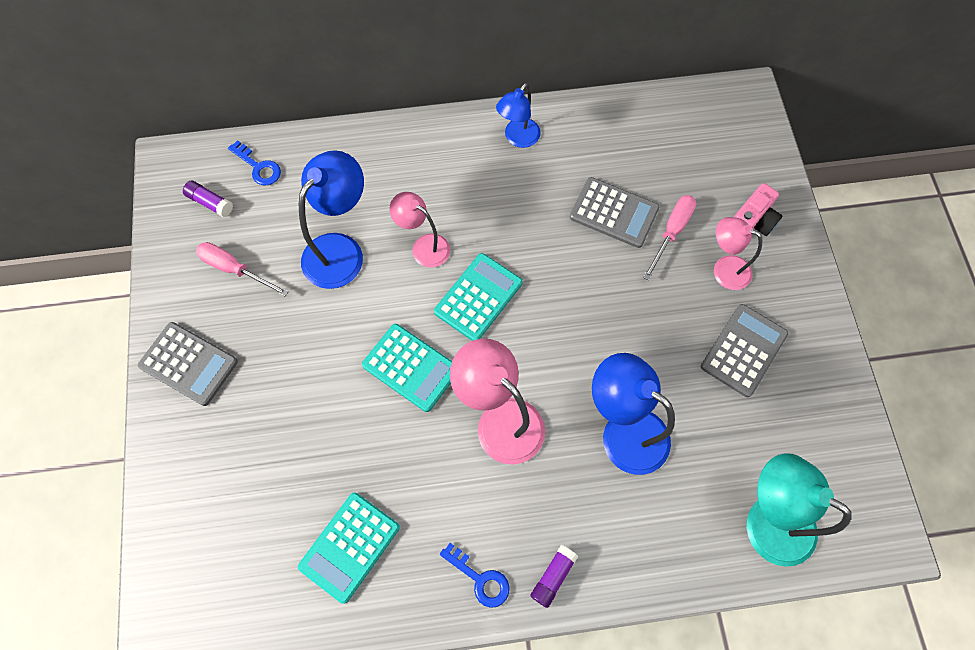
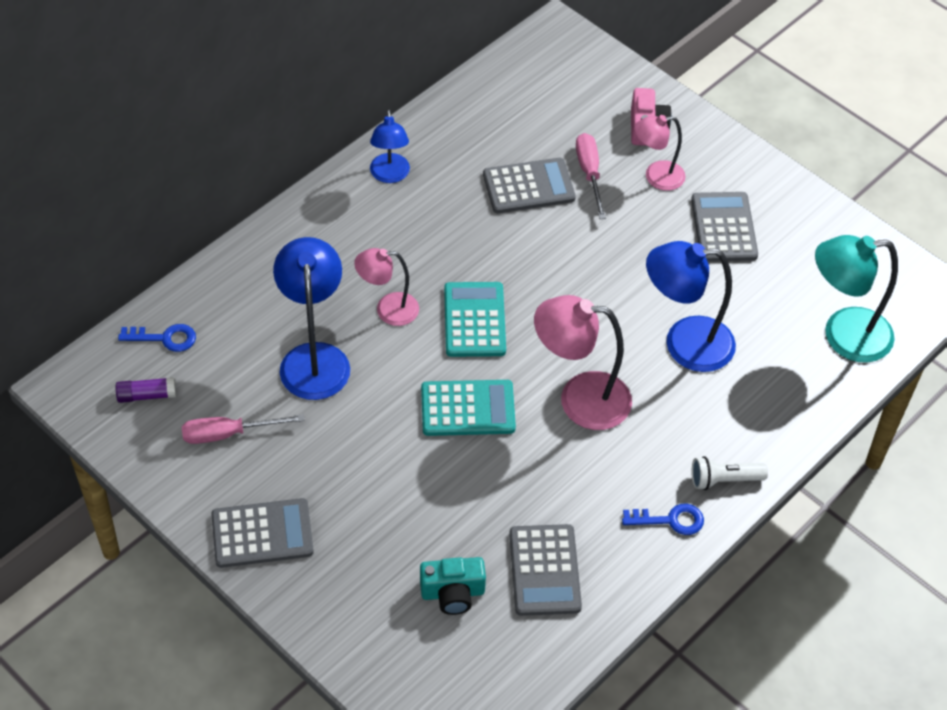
camera: 40 degrees left, 15 degrees down
turquoise calculator [298,492,400,604] -> grey calculator [509,524,582,616]
purple glue stick [530,545,579,608] -> white flashlight [691,456,768,490]
none -> turquoise camera [420,557,486,615]

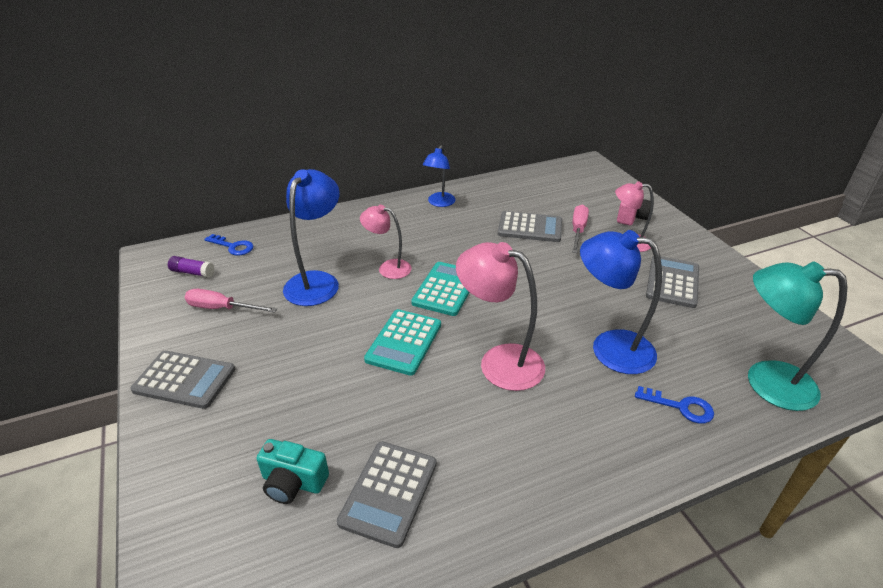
camera: 25 degrees right, 15 degrees down
turquoise calculator [421,380,516,436] -> turquoise calculator turned 90 degrees clockwise [364,309,441,376]
blue key [622,504,704,535] -> blue key moved to [635,386,714,424]
white flashlight [691,456,768,490] -> none

